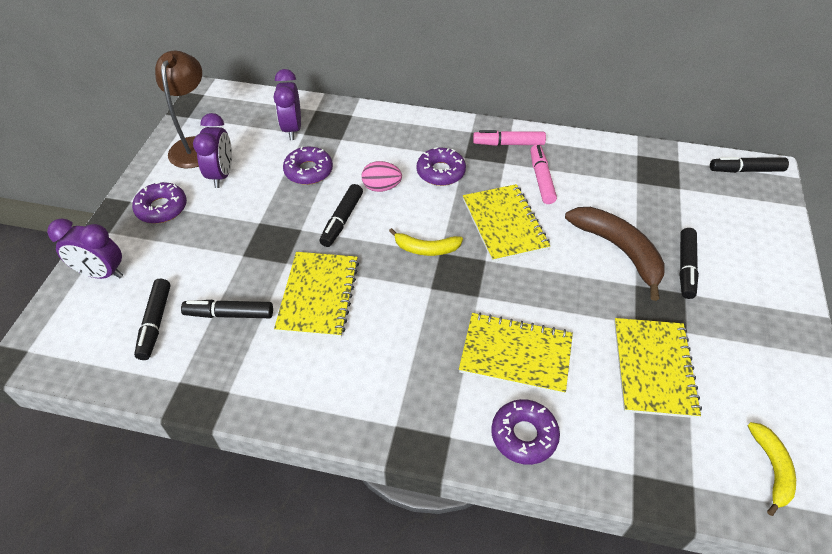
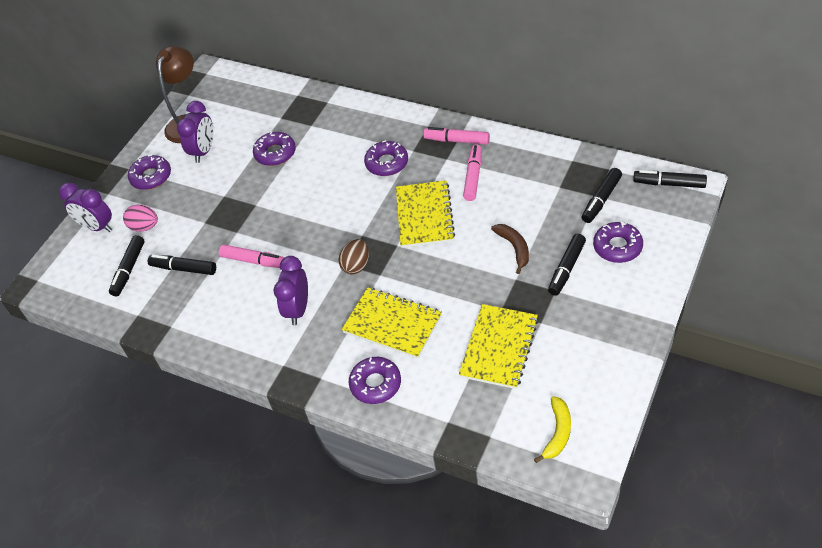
camera: 20 degrees right, 0 degrees up
purple clock [274,69,301,140] -> purple clock moved to [274,256,308,325]
yellow notebook [274,252,359,338] -> pink marker [219,244,285,268]
black marker [320,184,363,247] -> black marker moved to [582,168,622,223]
pink egg [362,161,402,192] -> pink egg moved to [123,205,158,232]
yellow banana [389,228,463,256] -> none
brown banana [565,207,665,301] -> brown banana [491,224,529,274], size x0.58
none -> brown egg [339,239,369,274]
none -> purple donut [593,222,643,263]

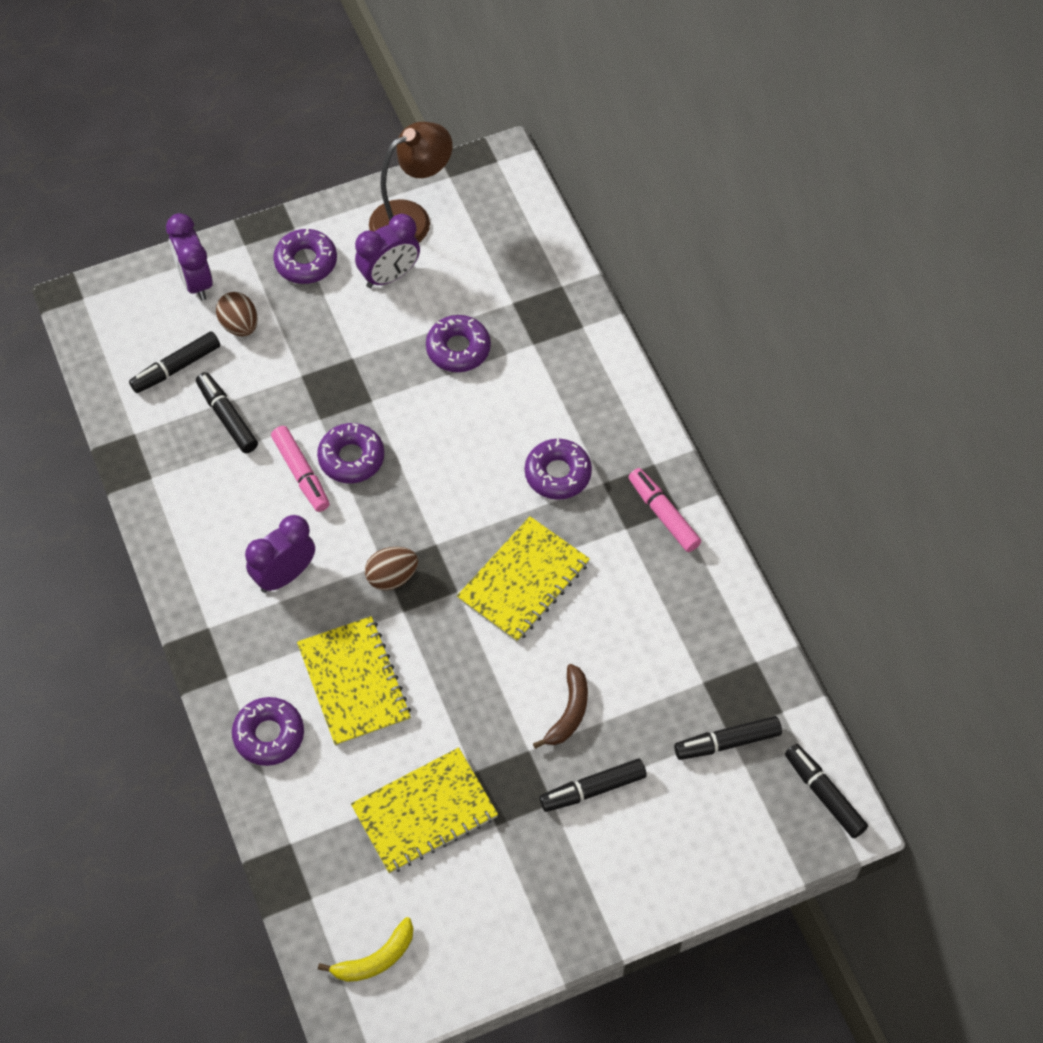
camera: 35 degrees right, 10 degrees up
pink egg [123,205,158,232] -> brown egg [216,292,258,336]
pink marker [463,144,482,201] -> none
purple donut [593,222,643,263] -> purple donut moved to [317,423,384,483]

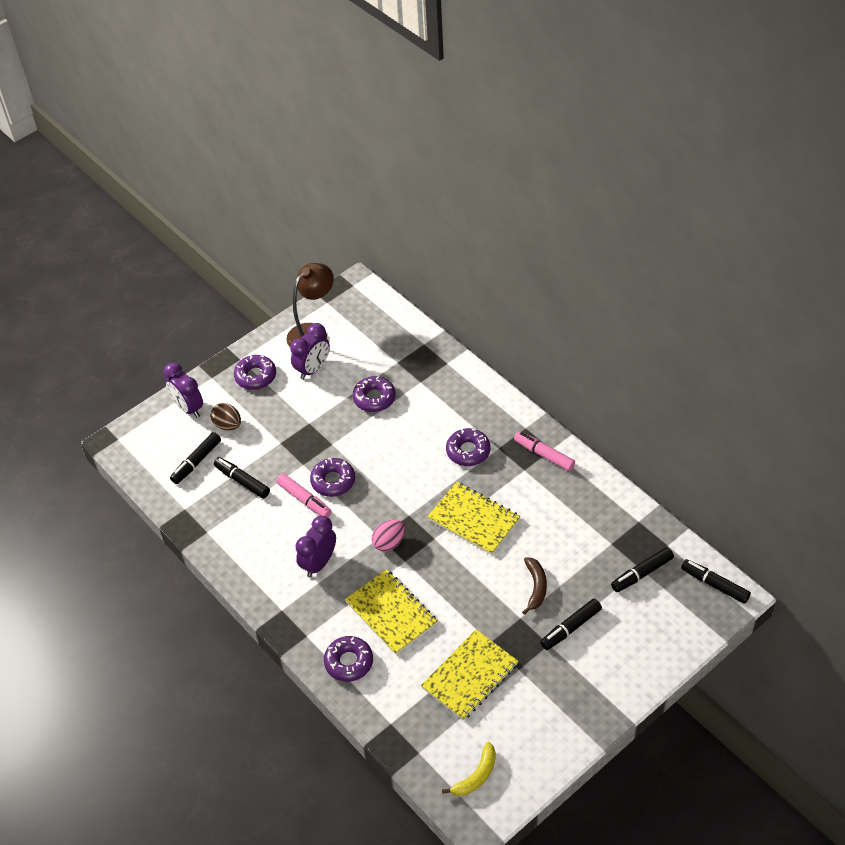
camera: 15 degrees left, 10 degrees down
brown egg [365,547,418,591] -> pink egg [372,520,405,552]
yellow notebook [457,516,590,642] -> yellow notebook turned 75 degrees counterclockwise [427,482,521,555]

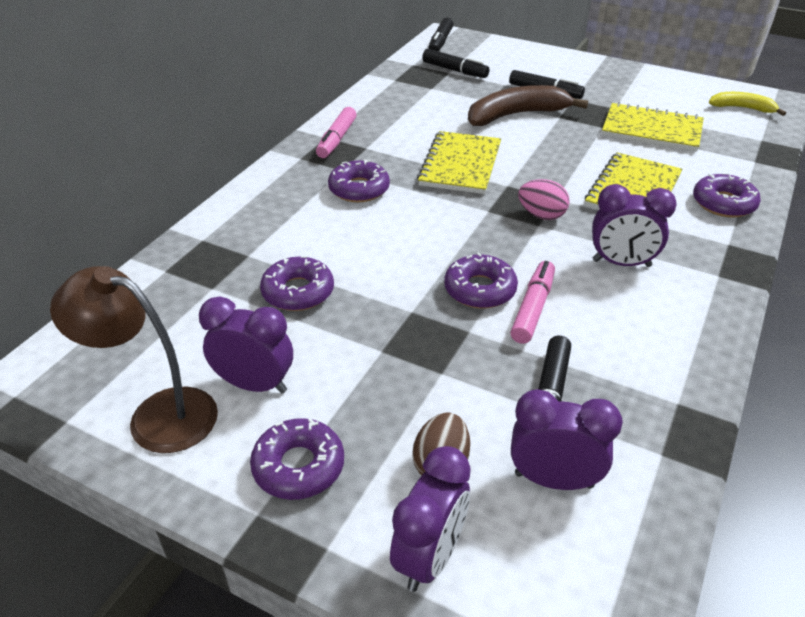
camera: 115 degrees left, 10 degrees down
black marker [170,432,221,484] -> purple clock [511,389,623,490]
brown banana [522,557,547,615] -> brown banana [468,85,588,126], size x1.72

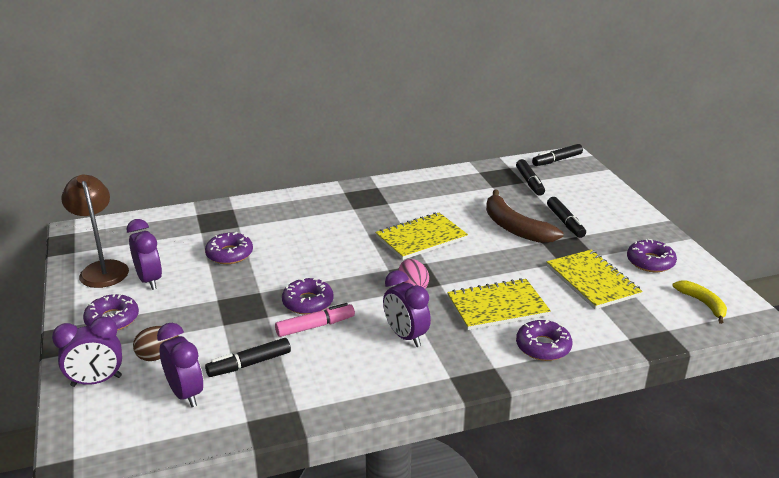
camera: 45 degrees right, 10 degrees down
pink marker [316,107,357,158] -> none
purple donut [328,159,390,202] -> purple donut moved to [627,239,677,272]
brown banana [468,85,588,126] -> brown banana turned 150 degrees counterclockwise [486,189,563,243]

